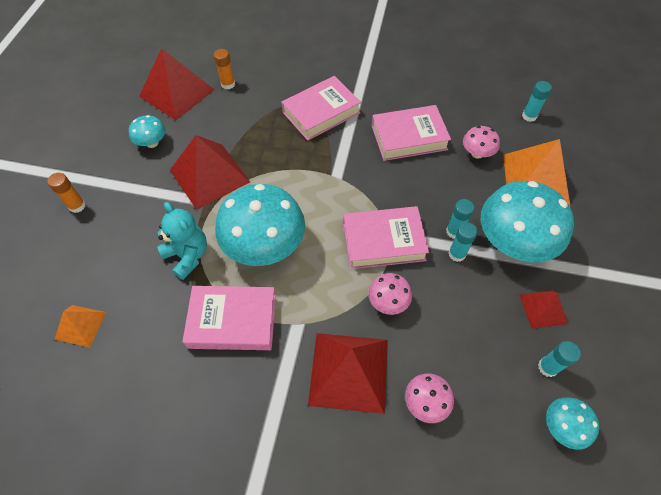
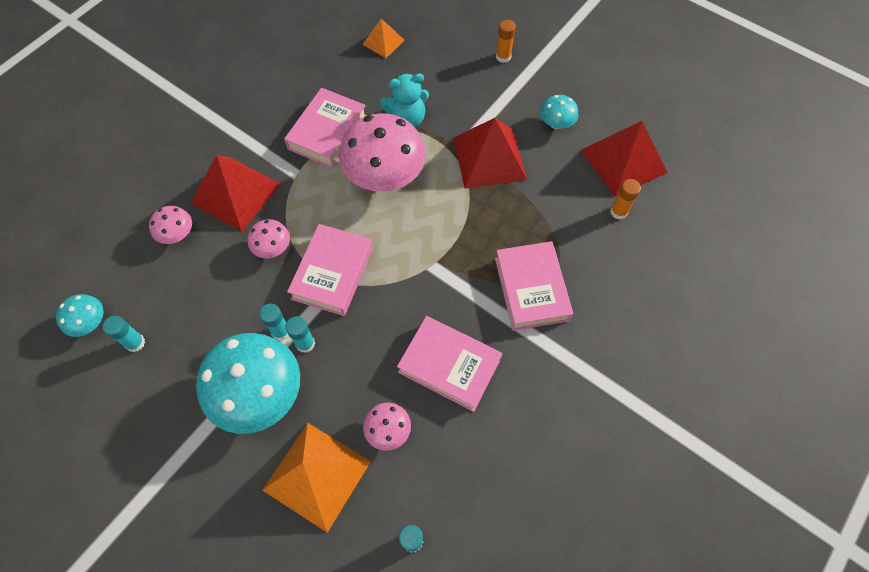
camera: 115 degrees right, 5 degrees up
turquoise mushroom [215,184,305,266] -> pink mushroom [339,113,426,192]
pink book [372,105,451,161] -> pink book turned 75 degrees counterclockwise [397,316,502,412]
red pyramid [519,290,568,329] -> none

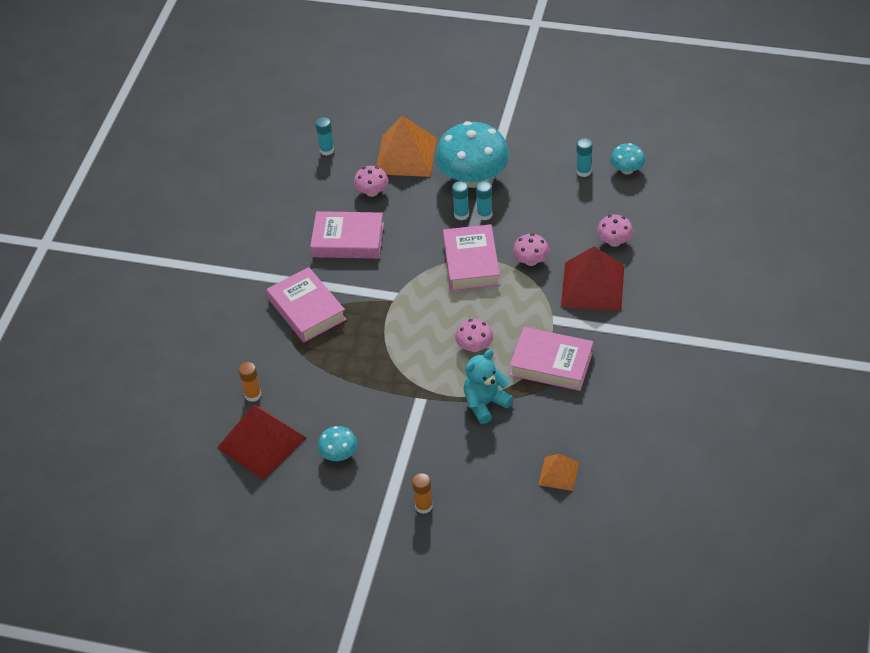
camera: 160 degrees right, 15 degrees down
pink book [284,88,367,168] -> pink book turned 75 degrees counterclockwise [510,327,593,391]
pink mushroom [339,113,426,192] -> pink mushroom [455,319,493,352], size x0.47
red pyramid [454,118,527,189] -> none

